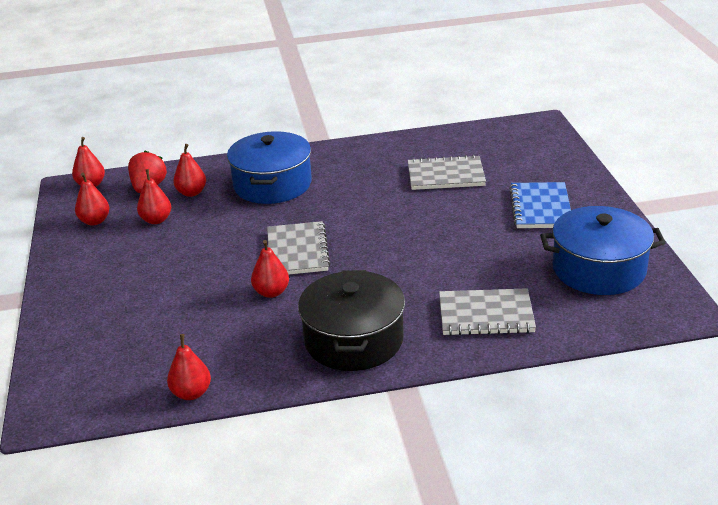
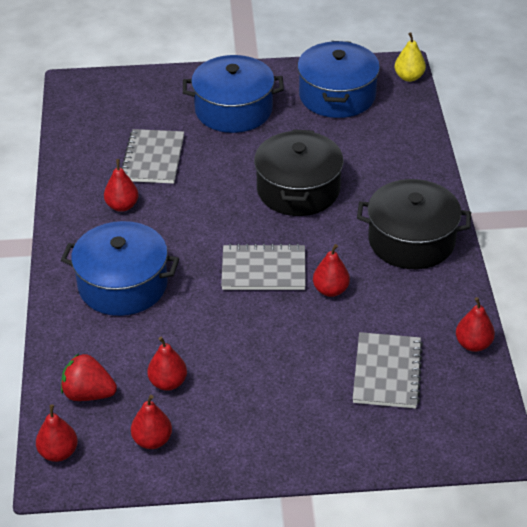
camera: 85 degrees left, 10 degrees up
red pear [173,144,206,197] -> red pear moved to [104,159,139,212]
grey notebook [439,288,536,336] -> grey notebook moved to [353,332,423,408]
blue notebook [509,182,571,228] -> blue pot [183,55,284,133]
none -> black pot [254,129,344,216]
none -> yellow pear [395,33,426,82]

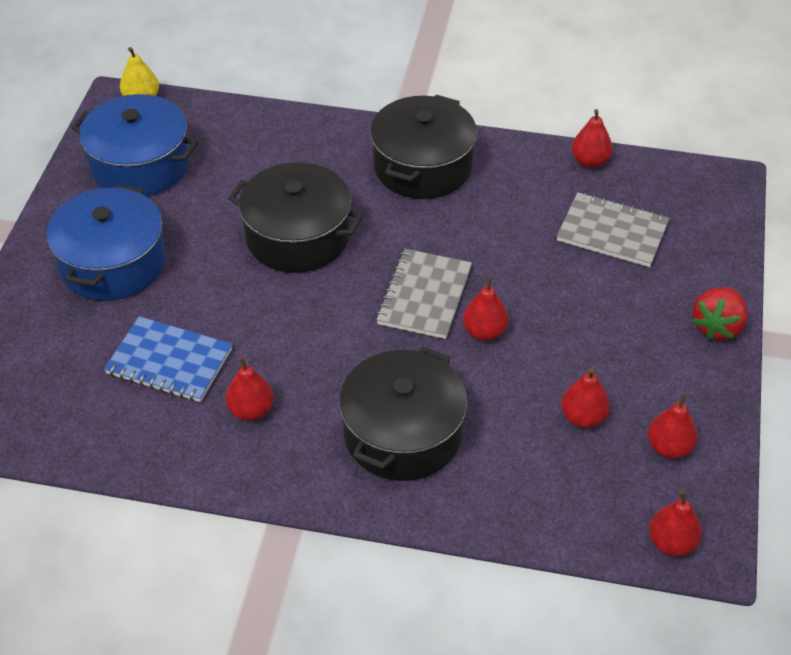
camera: 75 degrees left, 5 degrees up
blue pot [61,221,179,316] -> black pot [339,346,468,481]
red strawberry [61,354,117,401] -> red strawberry moved to [692,287,748,340]
grey notebook [121,129,184,184] -> blue notebook [104,316,233,402]
red pear [313,244,350,297] -> red pear moved to [463,276,509,341]

